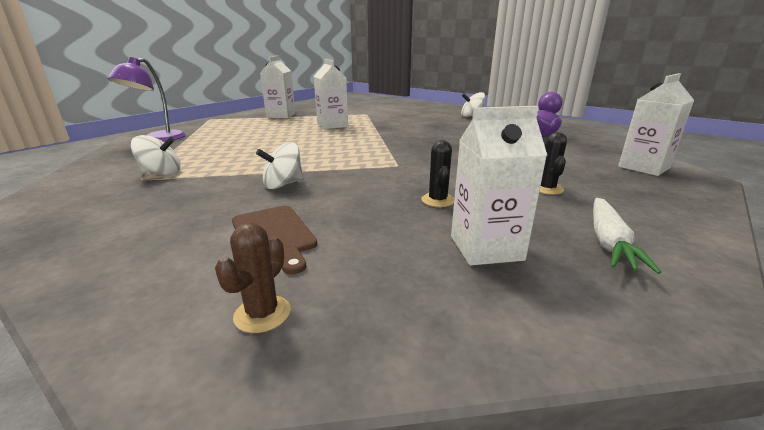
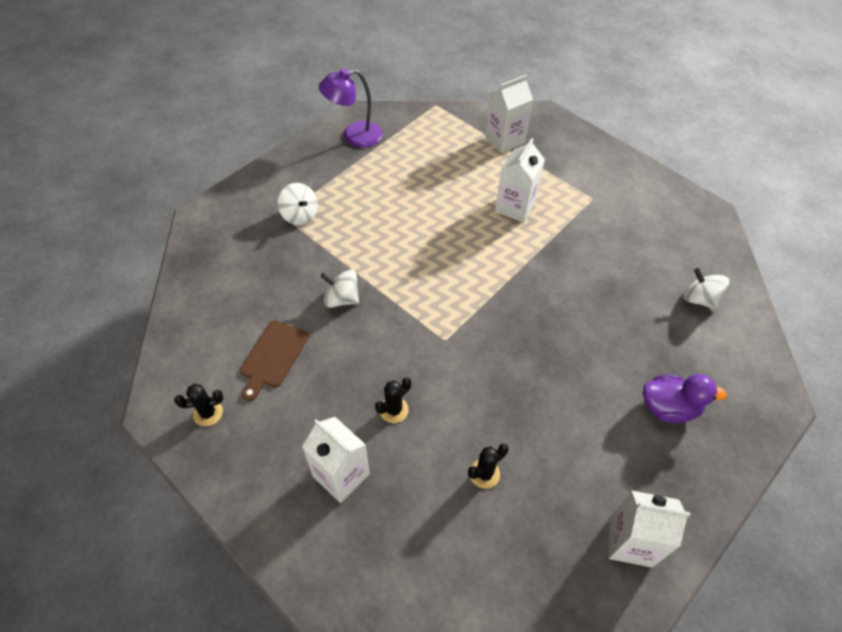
camera: 50 degrees right, 30 degrees up
brown cactus [215,223,291,333] -> black cactus [174,384,223,426]
white carrot [593,198,661,274] -> none

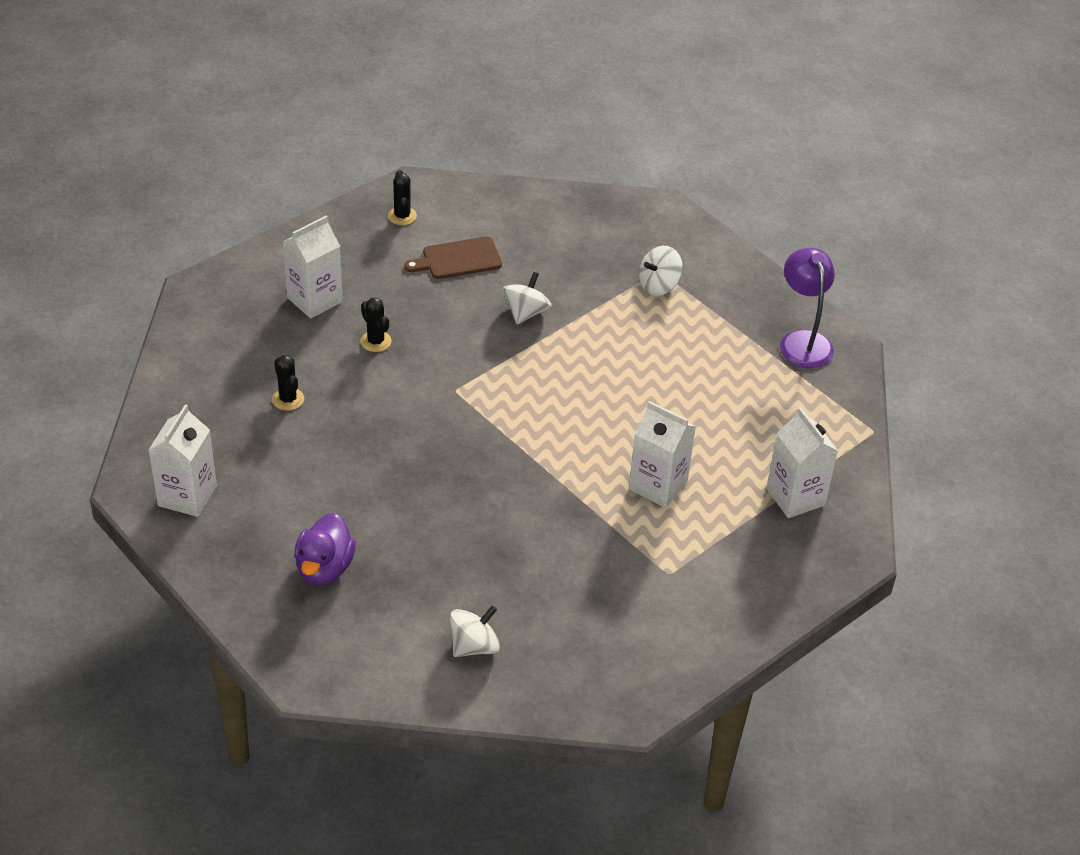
camera: 95 degrees right, 10 degrees down
brown cutting board [240,321,308,401] -> brown cutting board turned 45 degrees counterclockwise [404,237,502,279]

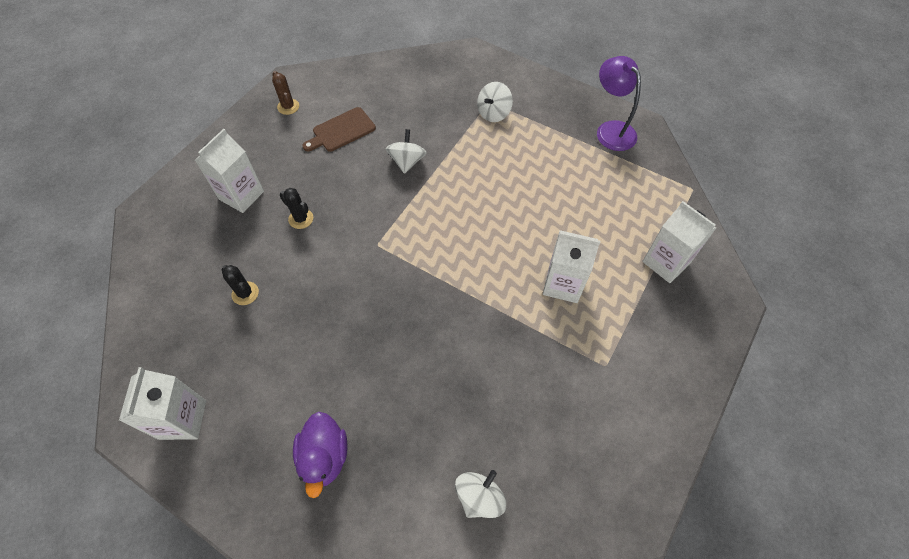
camera: 15 degrees left, 15 degrees up
black cactus [388,170,417,225] -> brown cactus [272,71,299,115]

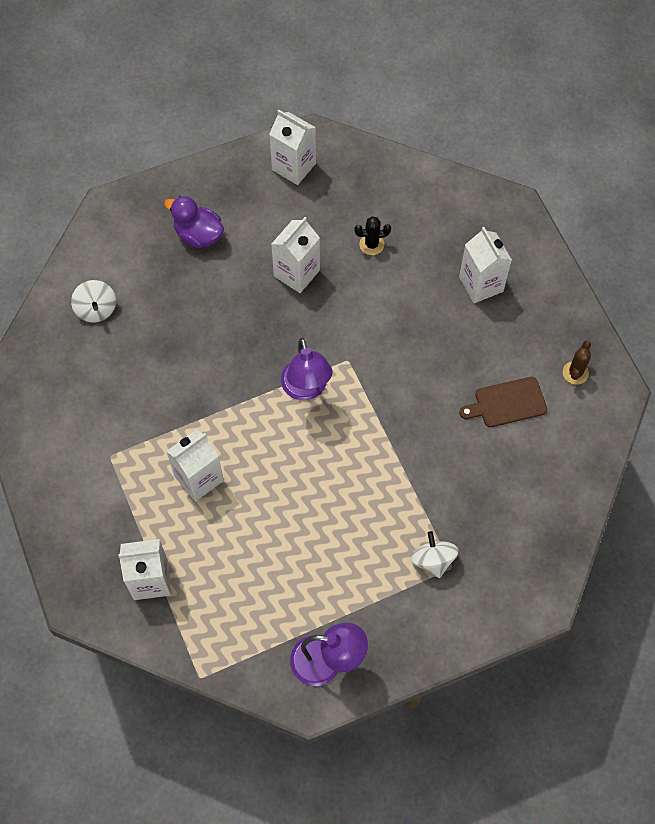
camera: 125 degrees right, 5 degrees up
brown cactus [272,71,299,115] -> brown cactus turned 75 degrees counterclockwise [563,341,591,385]
black cactus [280,188,313,229] -> none
brown cutting board [302,107,376,152] -> brown cutting board turned 105 degrees counterclockwise [459,377,547,427]
white spinning top [386,129,427,174] -> none
none -> white carton [271,217,320,293]
none -> purple lamp [281,338,332,401]

